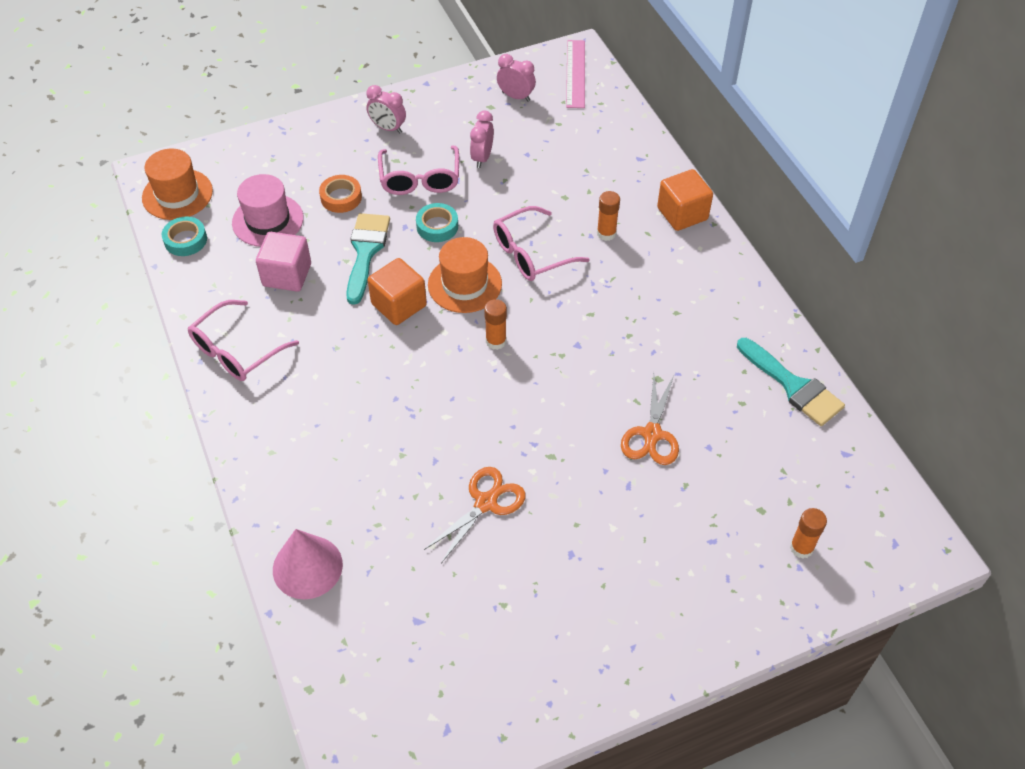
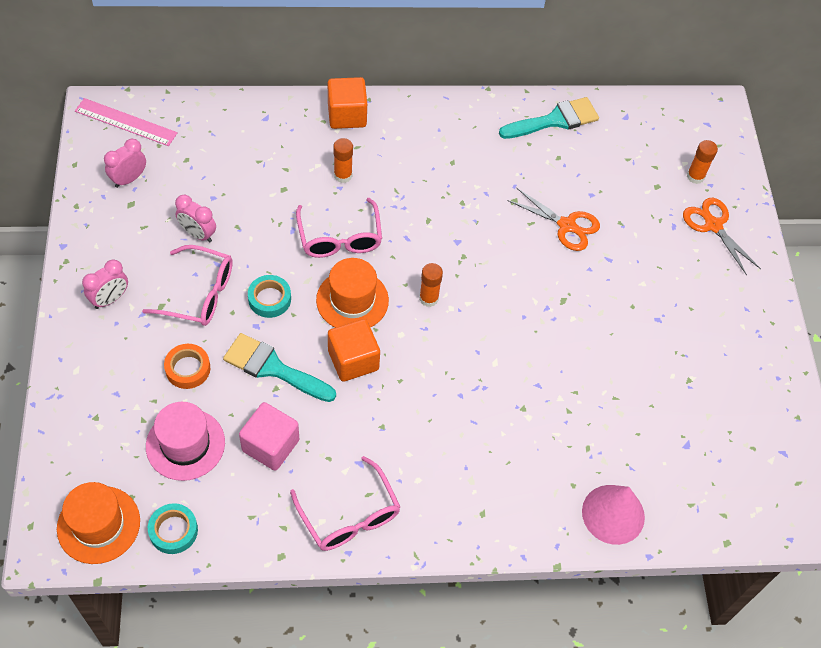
camera: 75 degrees left, 5 degrees up
orange scissors [424,467,526,563] -> orange scissors moved to [683,198,761,275]

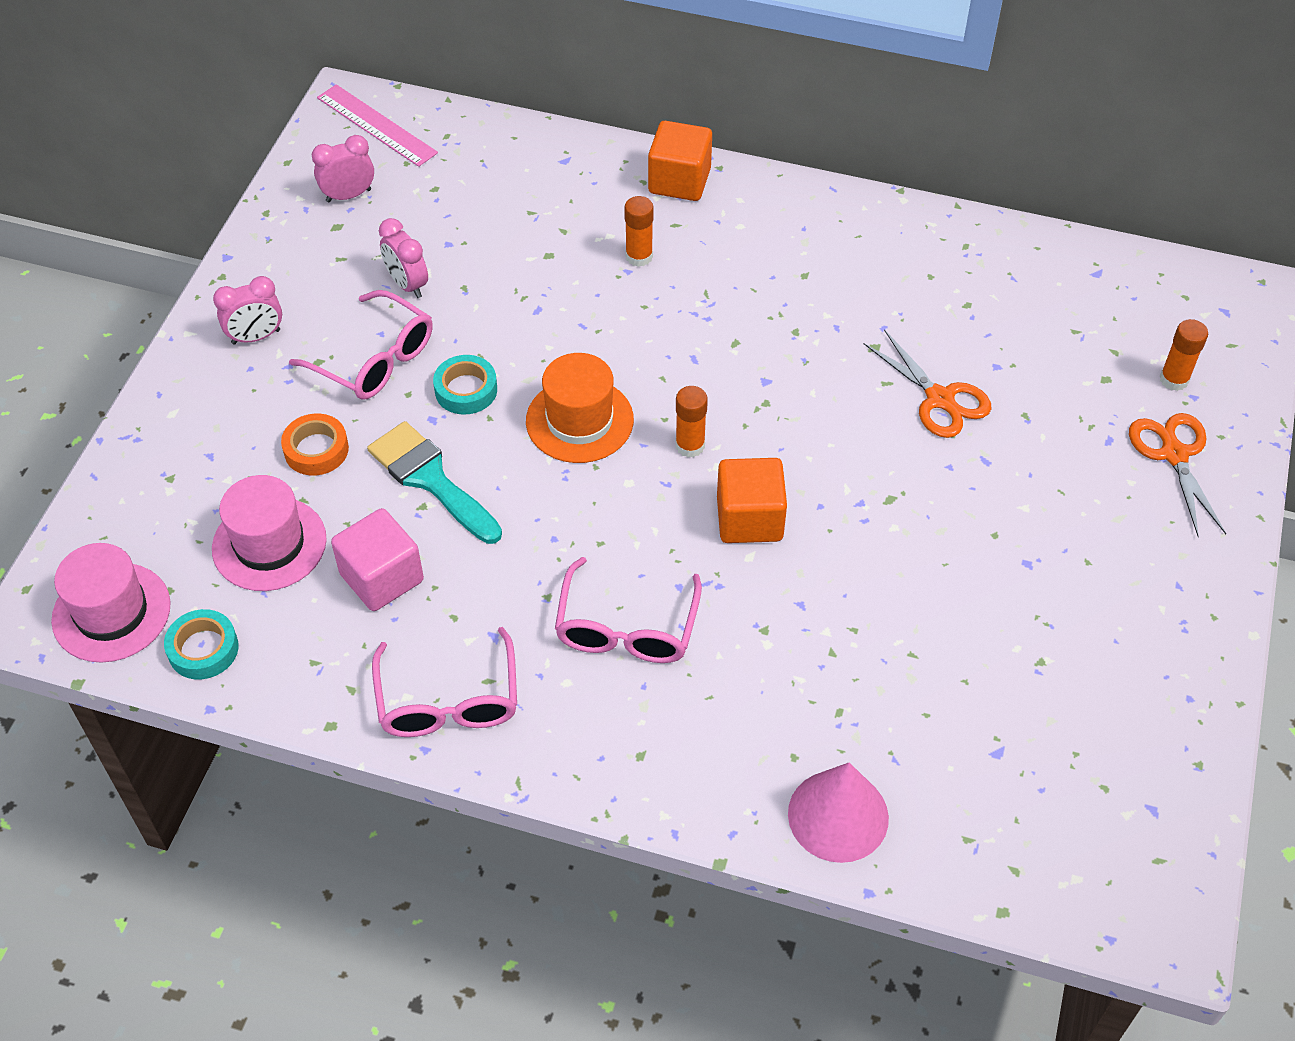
camera: 25 degrees right, 5 degrees down
orange hat [57,482,140,564] -> pink hat [51,543,171,663]
pink glasses [296,198,382,258] -> pink glasses moved to [555,557,702,663]
orange cube [328,319,380,382] -> orange cube moved to [717,458,787,543]
turquoise brush [499,97,599,139] -> none

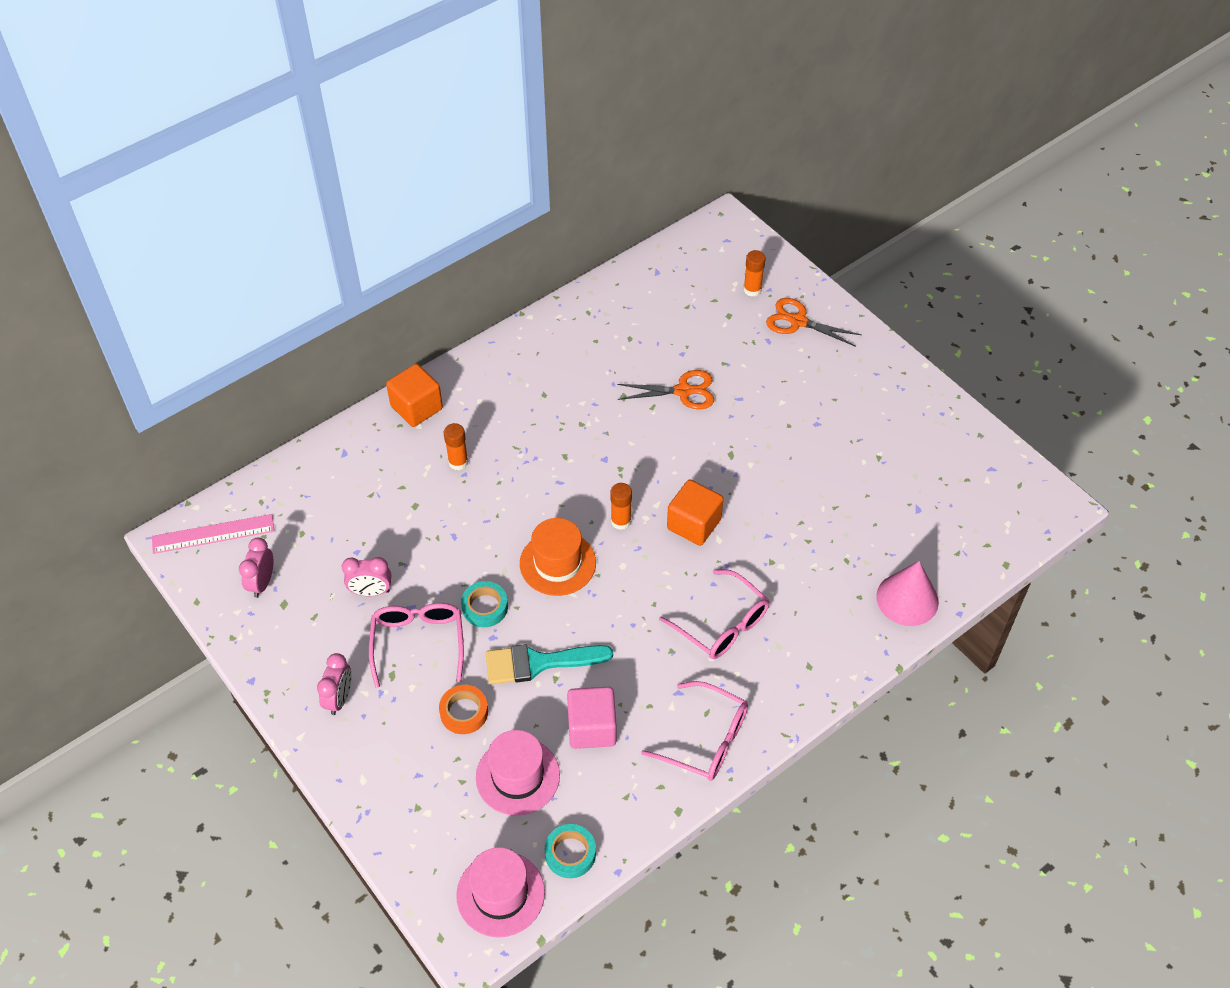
camera: 55 degrees left, 0 degrees up
pink glasses [289,290,433,400] -> pink glasses turned 75 degrees counterclockwise [369,603,464,688]

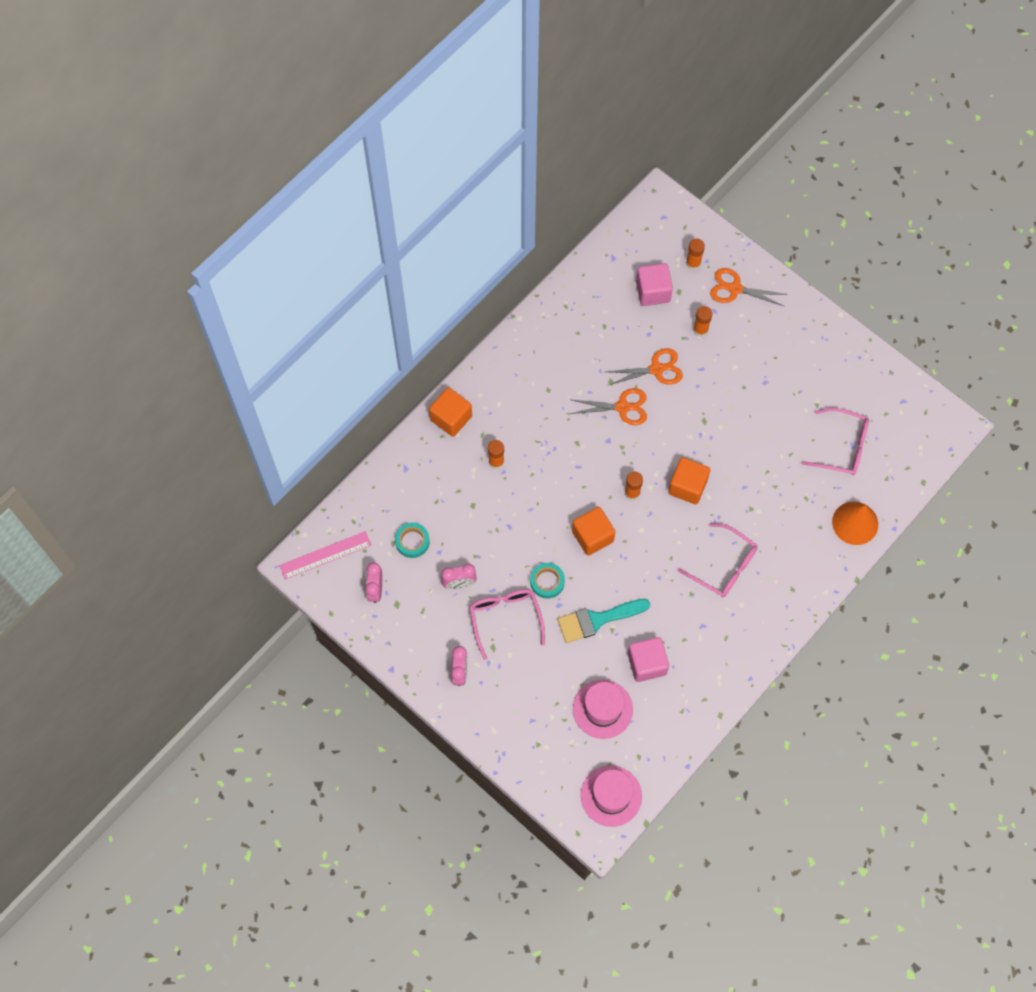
camera: 10 degrees left, 15 degrees up
orange tape [439,685,488,734] -> none
orange hat [520,518,596,596] -> orange cube [572,507,615,556]
turquoise tape [545,824,596,878] -> turquoise tape moved to [395,523,430,558]
pink glasses [641,681,748,781] -> pink glasses moved to [802,408,869,475]
pink cone [876,561,939,626] -> orange cone [832,502,878,545]
none -> orange scissors [570,388,647,425]
none -> pink cube [636,263,673,306]
none -> orange glue stick [693,306,713,337]

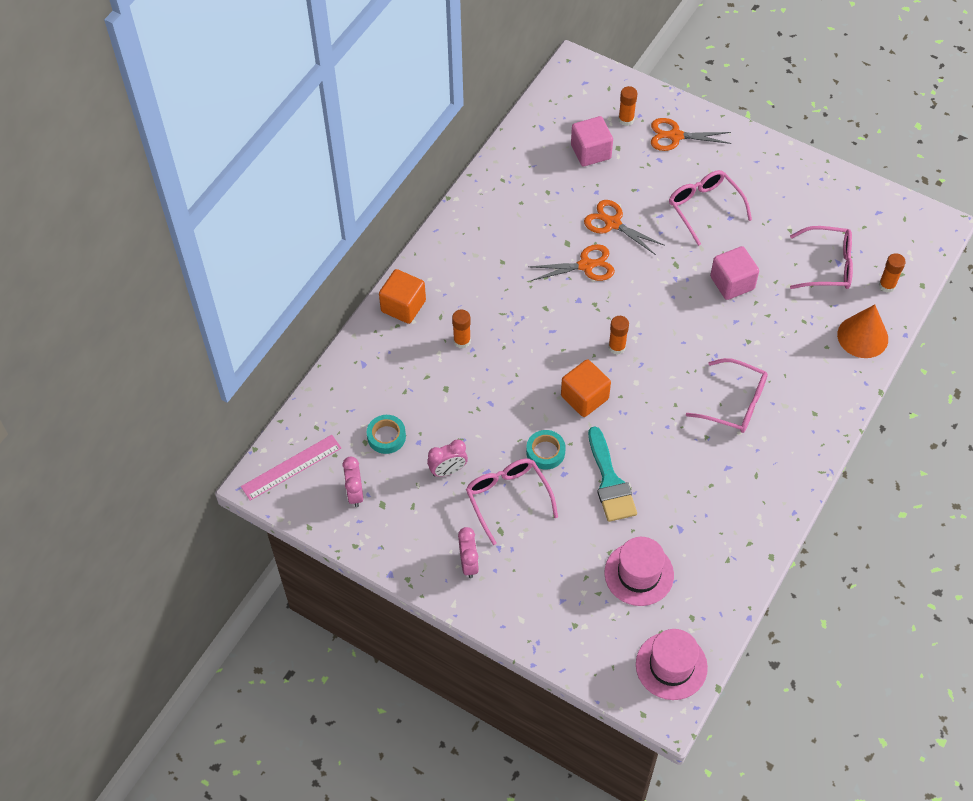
camera: 10 degrees left, 10 degrees down
turquoise brush [558,599,650,643] -> turquoise brush turned 75 degrees counterclockwise [588,427,637,522]
orange scissors [606,348,683,386] -> orange scissors turned 120 degrees counterclockwise [584,200,665,255]
pink cube [628,637,669,682] -> pink cube moved to [710,246,759,300]
orange cube [668,457,710,504] -> none
orange glue stick [693,306,713,337] -> orange glue stick moved to [879,253,906,293]
none -> pink glasses [669,170,752,246]

